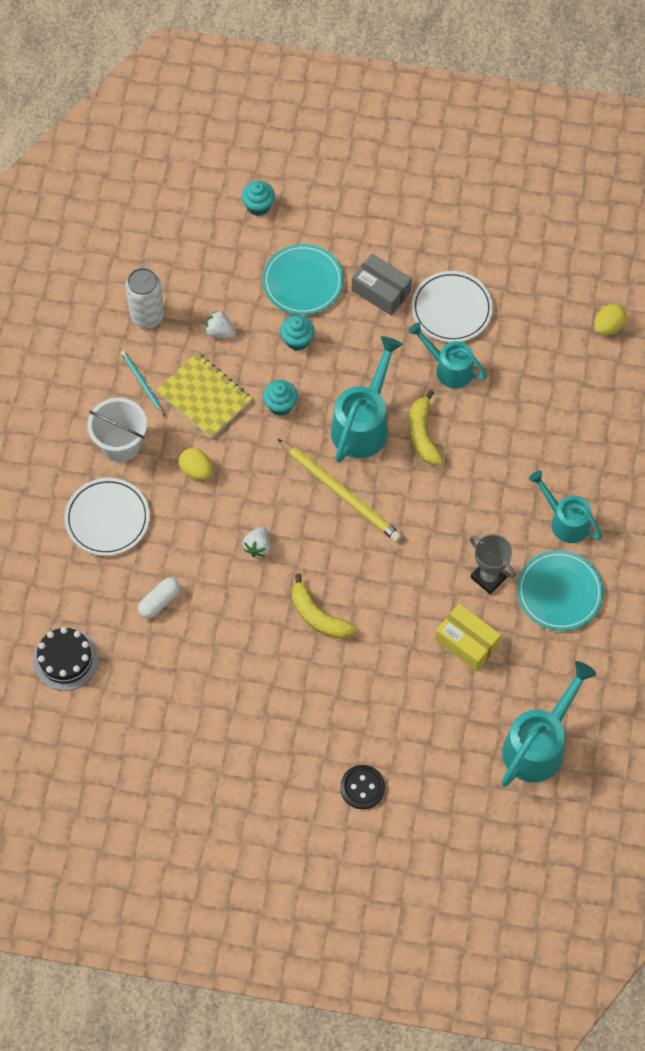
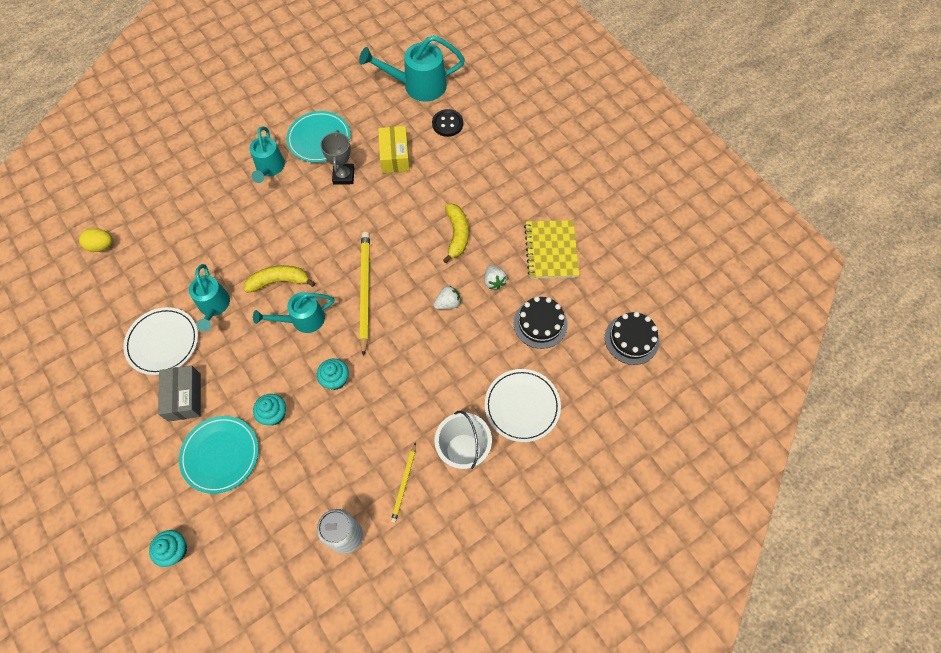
camera: 135 degrees left, 0 degrees up
turquoise pencil [121,350,165,416] -> yellow pencil [391,442,416,523]
white capsule [138,578,180,618] -> black cake [514,296,568,349]
yellow notebook [156,352,252,439] -> yellow notebook moved to [524,220,579,279]
yellow egg [179,448,212,480] -> none
white strawberry [205,311,236,338] -> white strawberry moved to [484,265,507,290]
turquoise watering can [331,336,403,462] -> turquoise watering can [253,292,334,333], size x0.66
black button [340,765,385,809] -> black button moved to [432,109,463,137]
yellow banana [409,390,443,465] -> yellow banana turned 135 degrees counterclockwise [244,265,315,293]

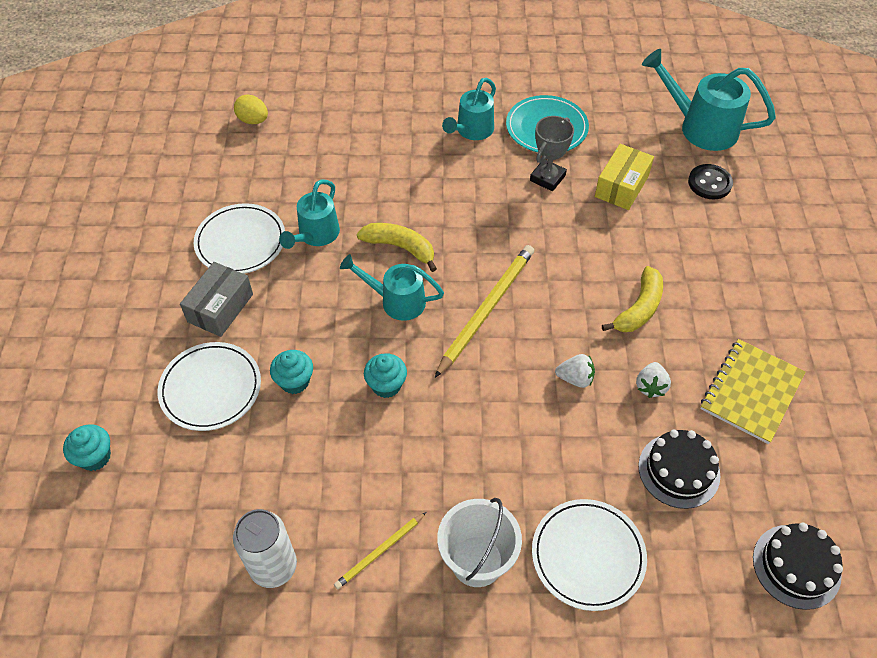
camera: 35 degrees right, 10 degrees down
turquoise plate [179,416,259,494] -> white plate [158,342,261,431]

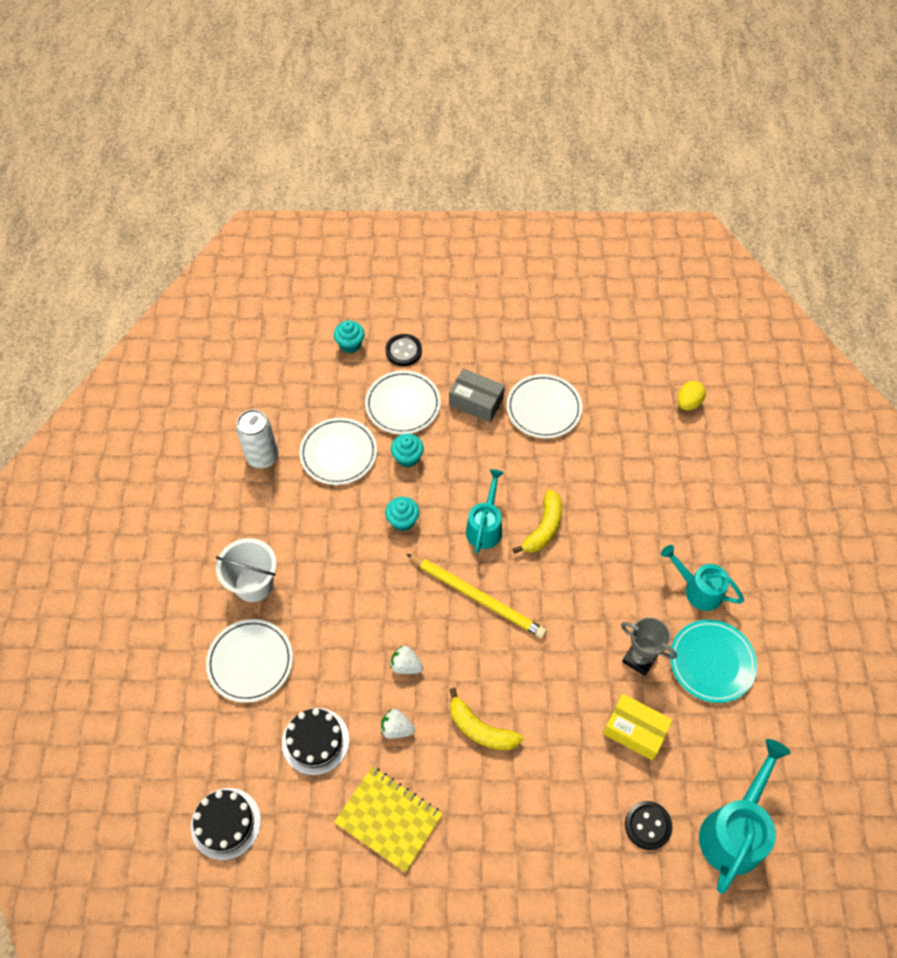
camera: 90 degrees right, 5 degrees up
turquoise watering can [279,179,340,249] -> none
yellow pencil [334,512,426,589] -> none
white strawberry [555,354,595,388] -> white strawberry turned 105 degrees clockwise [390,645,423,674]
none -> white plate [299,418,377,485]
none -> black button [385,334,422,366]

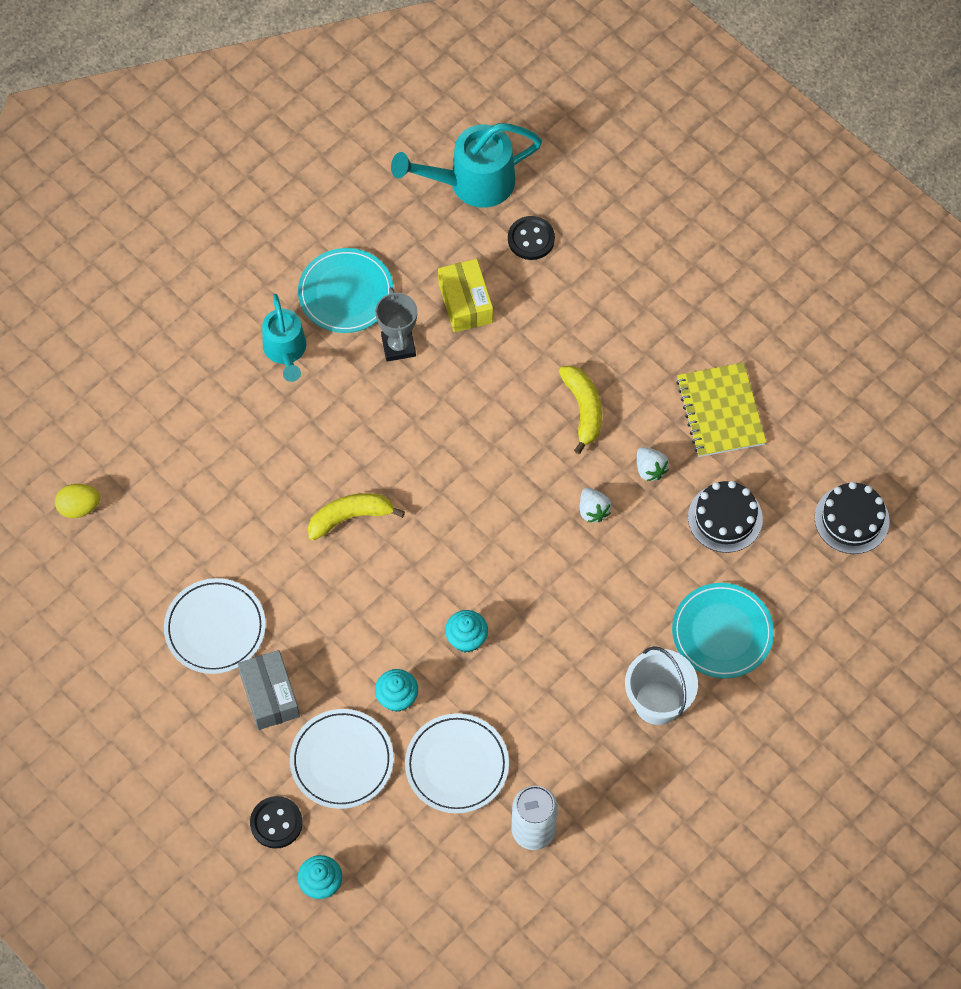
camera: 135 degrees left, 5 degrees up
white plate [206,619,293,703] -> turquoise plate [672,583,774,678]
yellow pencil [407,554,546,638] -> none
turquoise watering can [466,469,504,554] -> none

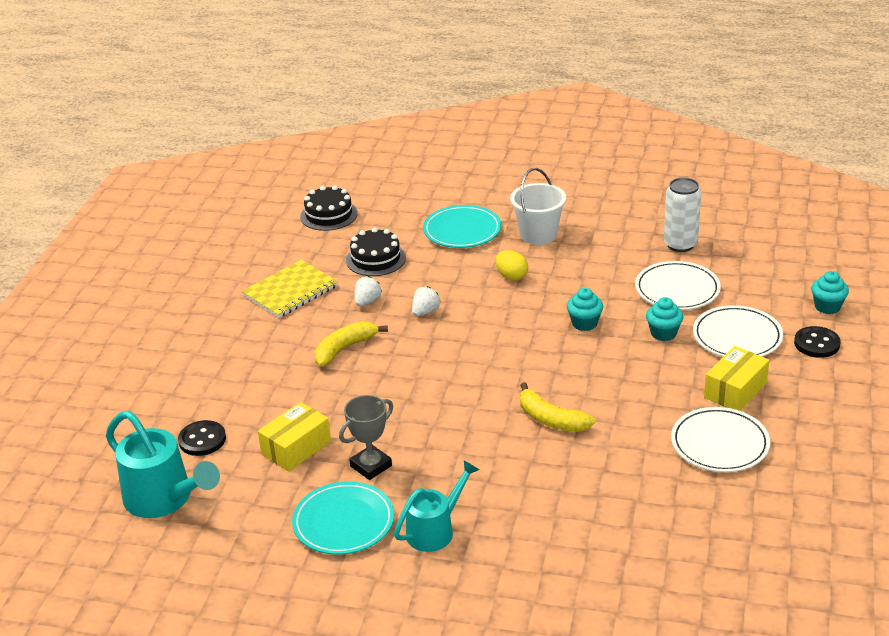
camera: 120 degrees left, 30 degrees down
yellow egg [55,484,100,518] -> yellow egg moved to [495,250,528,281]
grey box [238,650,300,730] -> yellow box [704,346,769,411]

